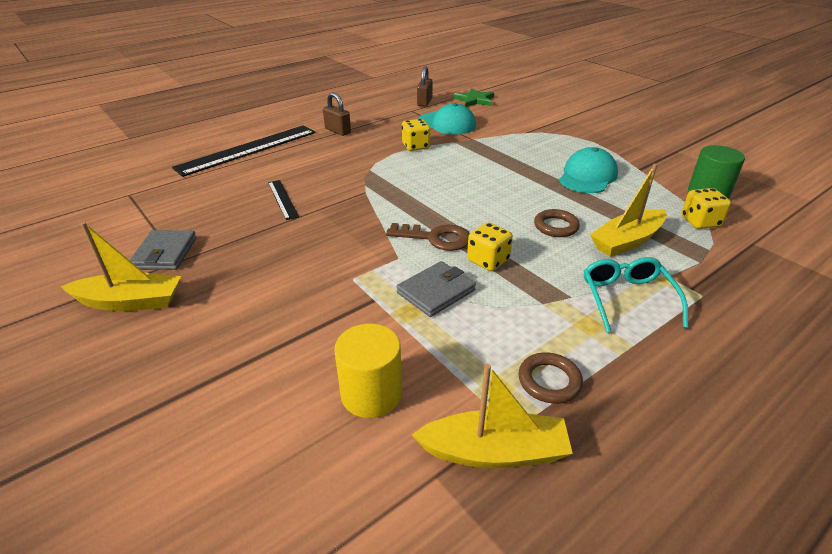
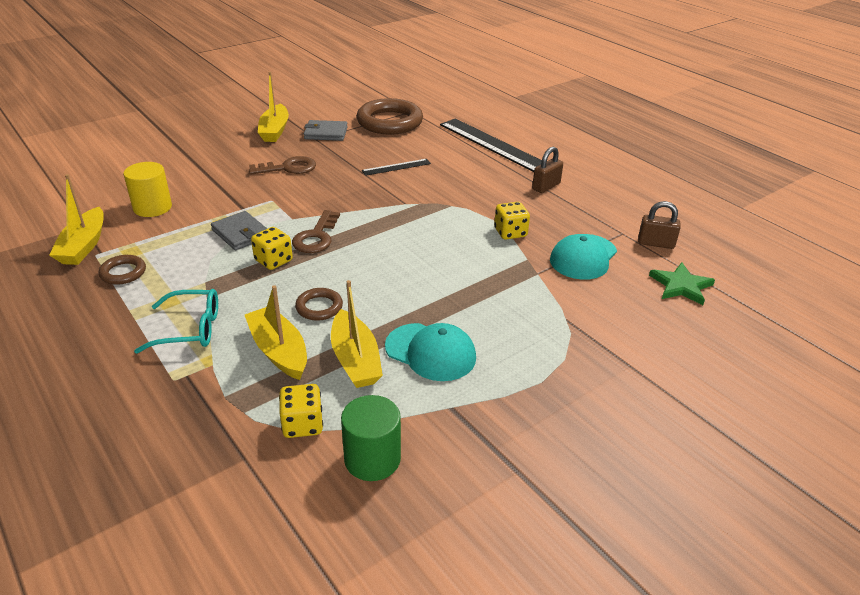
camera: 90 degrees right, 0 degrees up
none -> brown key [249,156,316,175]
none -> yellow boat [331,280,383,388]
none -> brown ring [357,98,423,135]

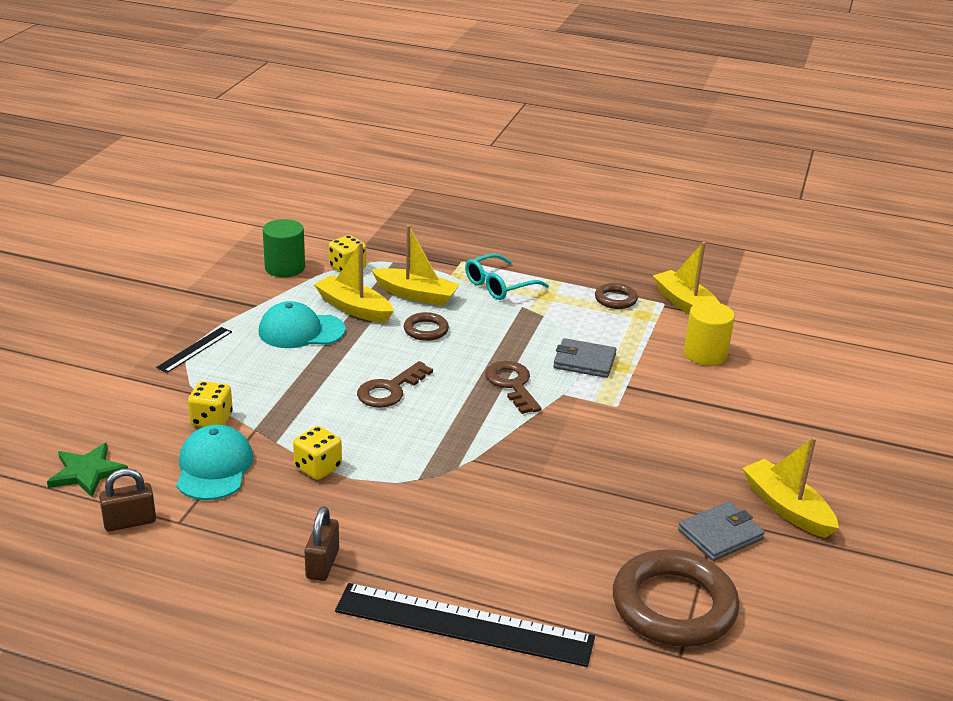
camera: 145 degrees right, 5 degrees down
brown key [249,156,316,175] -> brown key moved to [357,361,433,408]
yellow dice [251,227,293,270] -> yellow dice moved to [188,381,233,427]
black ruler [362,159,431,176] -> black ruler moved to [156,327,232,373]

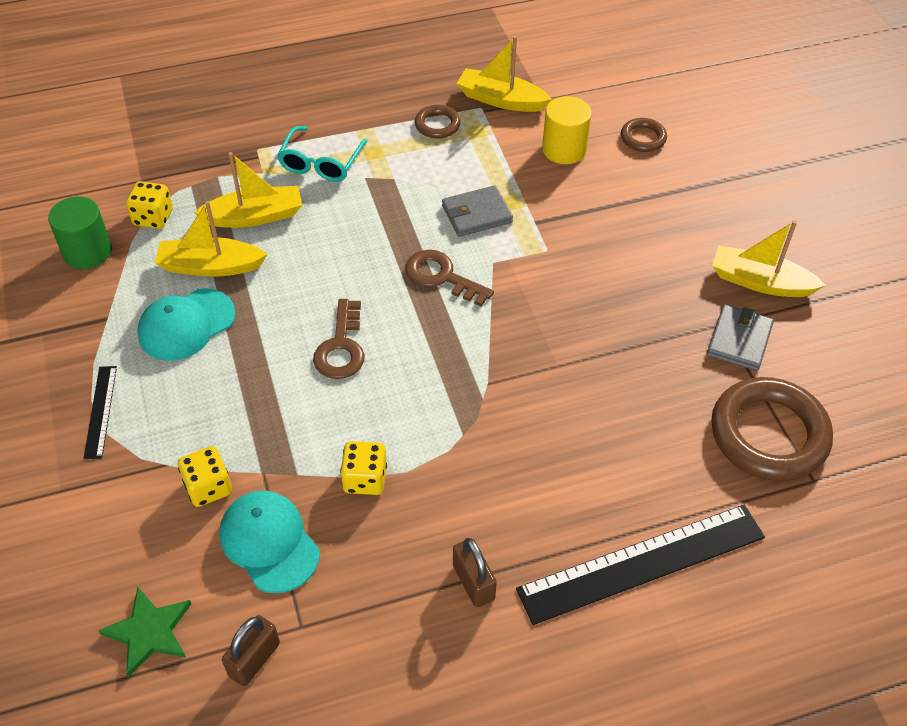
camera: 35 degrees left, 20 degrees up
brown ring [404,312,449,341] -> brown ring moved to [621,118,667,152]

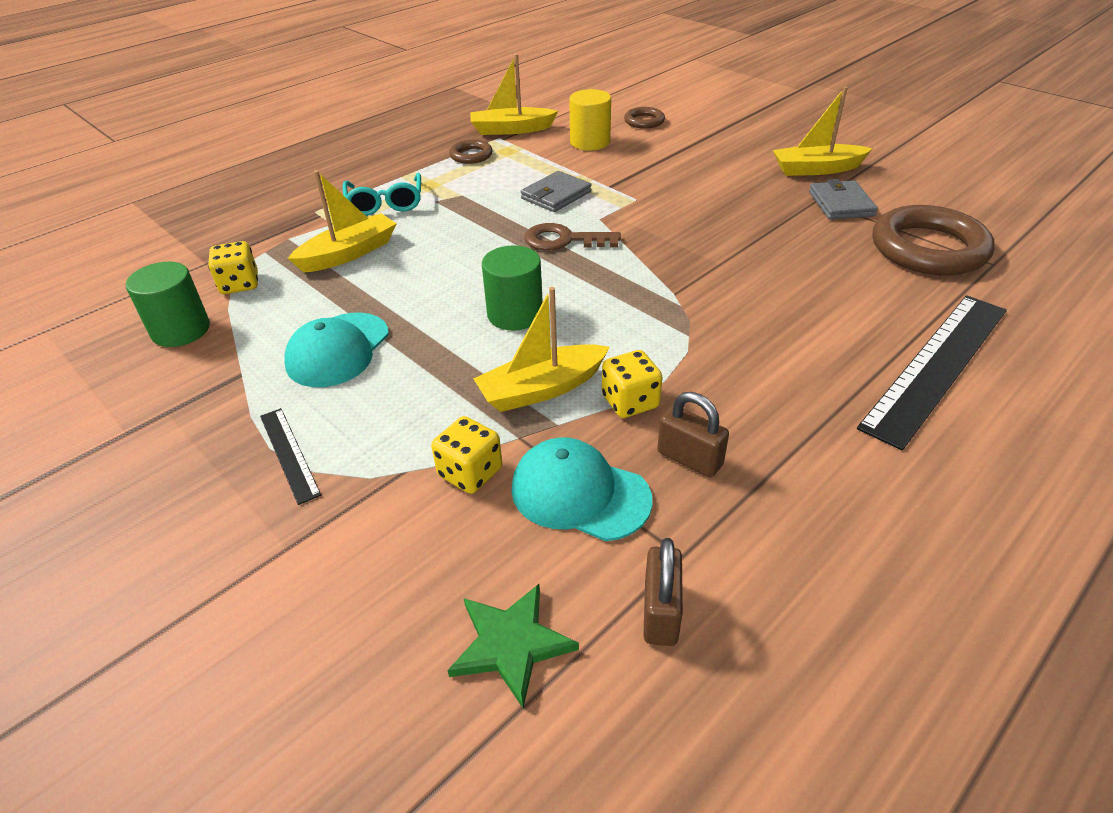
camera: 25 degrees left, 10 degrees down
yellow boat [155,201,268,277] -> yellow boat moved to [473,287,610,412]
brown key [313,299,365,379] -> green cylinder [482,245,543,331]
brown padlock [453,538,497,607] -> brown padlock moved to [657,392,729,477]

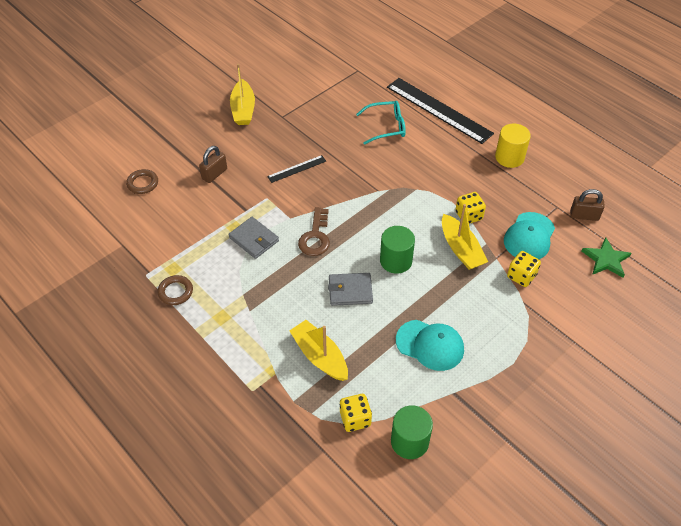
camera: 90 degrees left, 10 degrees up
black ruler [260,408,321,505] -> black ruler moved to [267,155,326,183]
turquoise glasses [343,173,421,216] -> turquoise glasses moved to [356,101,406,145]
yellow boat [470,54,558,135] -> none
yellow cylinder [569,89,611,150] -> yellow cylinder moved to [495,124,531,168]
brown padlock [657,392,729,477] -> brown padlock moved to [199,146,227,183]
grey wallet [809,179,878,220] -> grey wallet moved to [328,273,373,306]
brown ring [872,205,995,275] -> none

